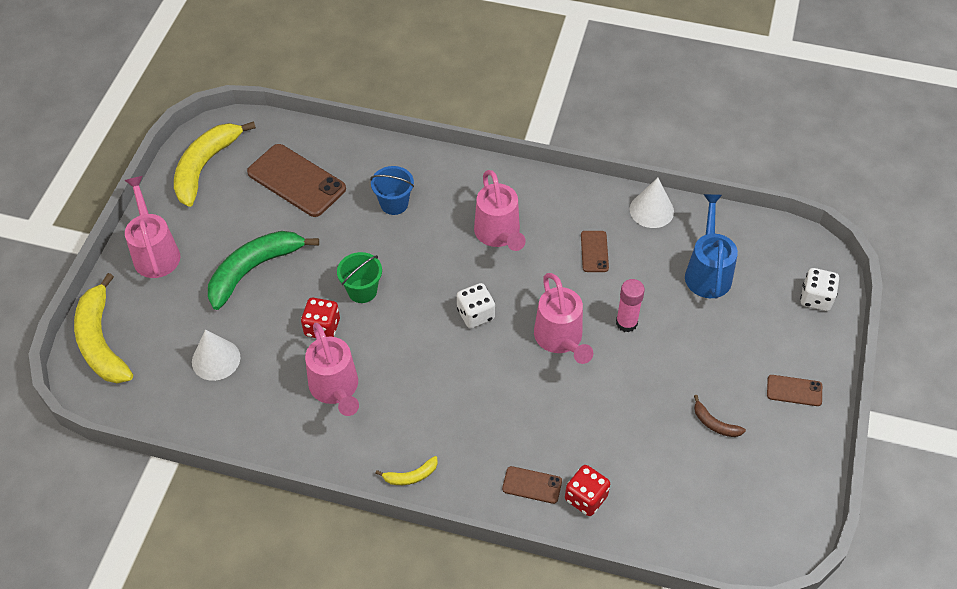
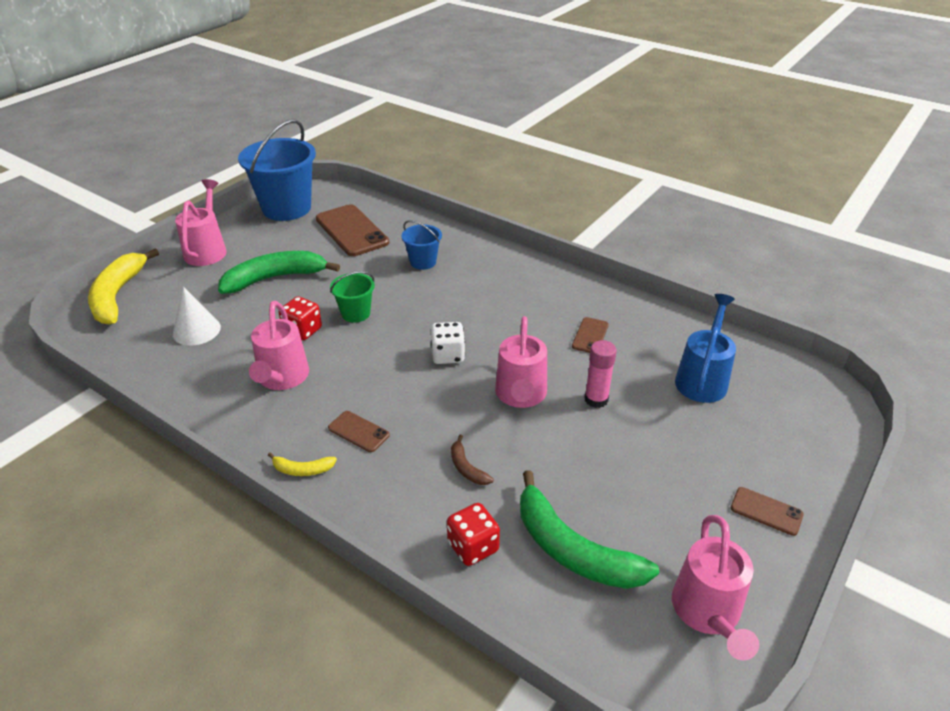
camera: 20 degrees right, 15 degrees down
yellow banana [174,121,256,207] -> blue bucket [238,119,316,221]
pink watering can [474,170,526,251] -> pink watering can moved to [672,515,759,661]
brown phone [502,466,562,504] -> brown phone moved to [328,411,390,452]
white cone [630,178,674,228] -> none
brown banana [694,395,746,437] -> brown banana moved to [451,435,494,485]
white dice [800,268,839,311] -> none
none -> green banana [520,470,659,589]

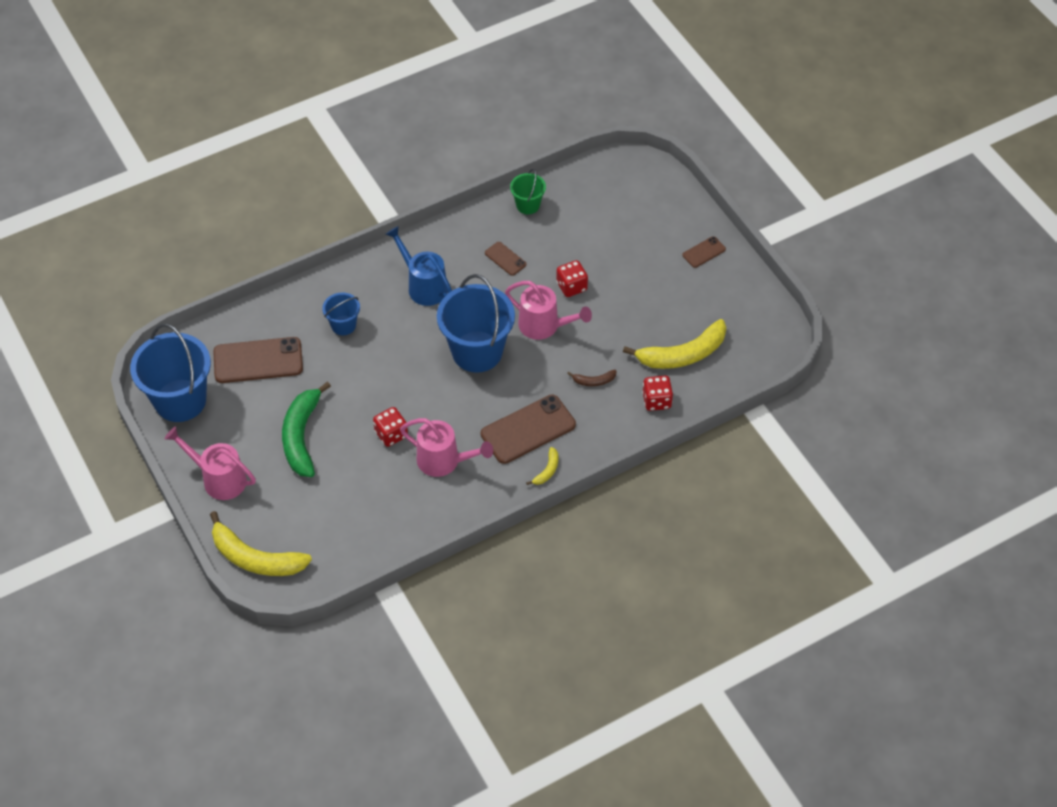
camera: 65 degrees left, 15 degrees up
white cone [173,287,221,346] -> none
brown phone [328,411,390,452] -> brown phone [481,394,576,464], size x2.01
green bucket [330,271,375,323] -> green bucket moved to [510,169,546,214]
white dice [431,322,465,364] -> blue bucket [437,274,515,373]
green banana [520,470,659,589] -> yellow banana [623,319,726,369]
pink glue stick [585,340,617,408] -> red dice [556,260,588,297]
pink watering can [672,515,759,661] -> none
blue watering can [675,294,736,403] -> blue watering can moved to [386,226,452,306]

